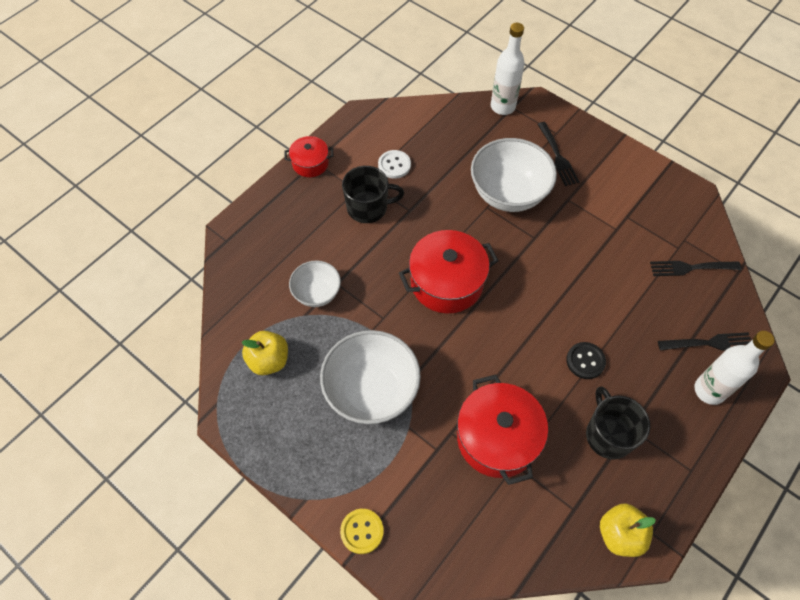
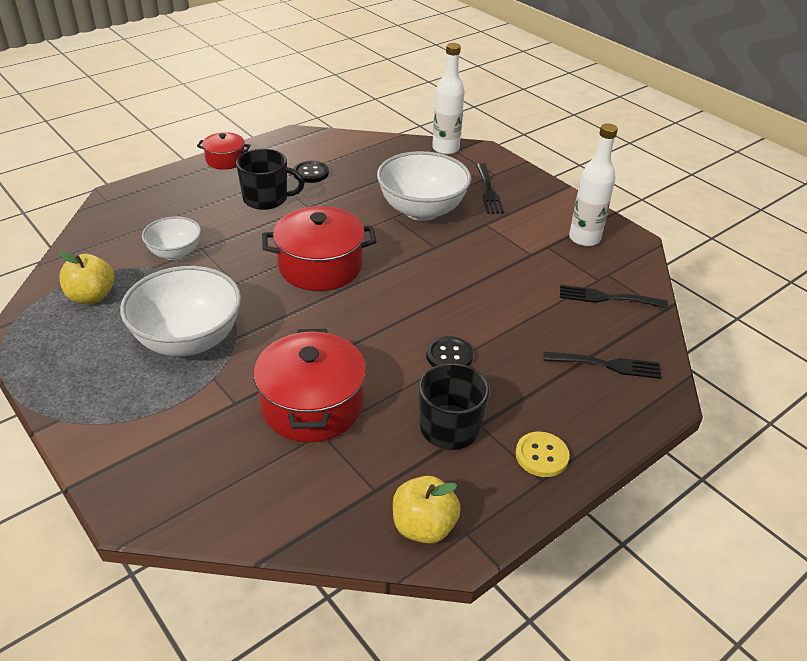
camera: 10 degrees right, 20 degrees down
yellow button [340,509,384,554] -> yellow button moved to [515,432,569,477]
white button [378,150,411,179] -> black button [293,161,329,183]
white bottle [694,331,775,405] -> white bottle moved to [569,123,618,246]

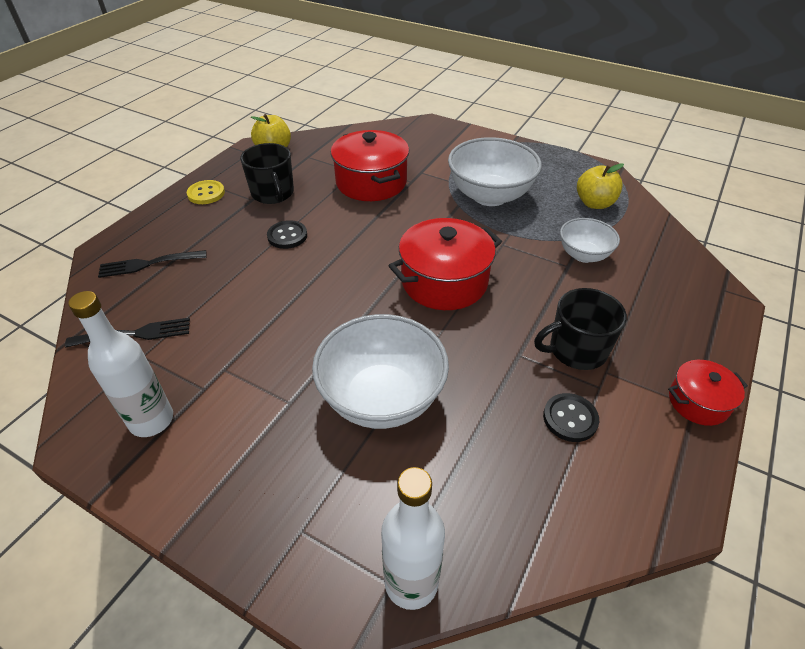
camera: 160 degrees right, 5 degrees up
black fork [477,163,504,214] -> none

